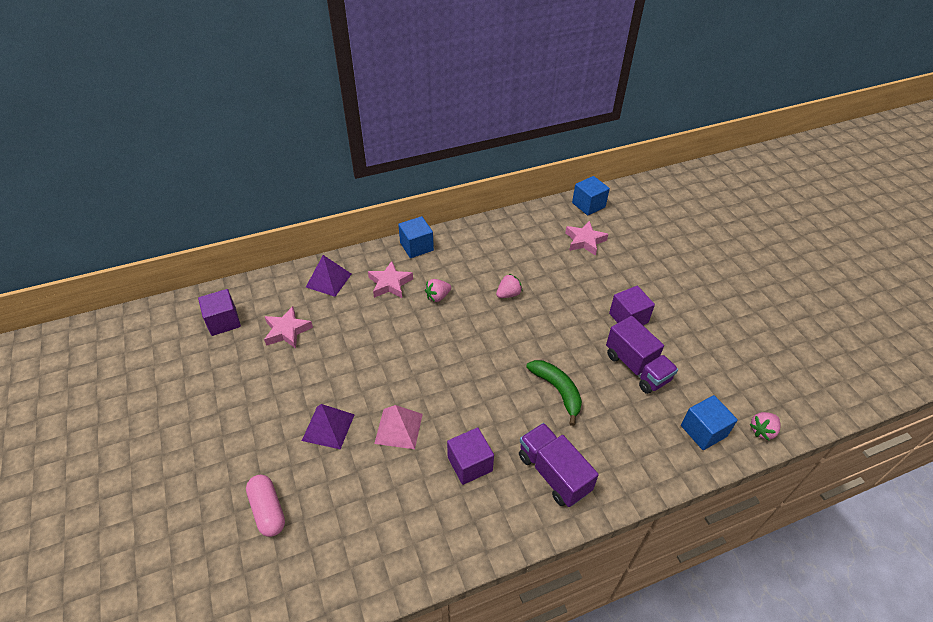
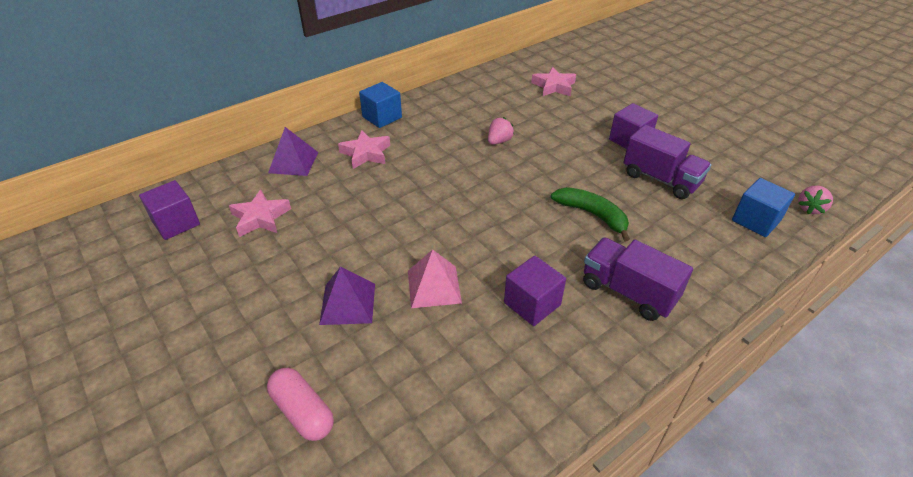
camera: 15 degrees left, 5 degrees down
pink strawberry [425,279,451,302] -> none
blue cube [572,176,610,216] -> none

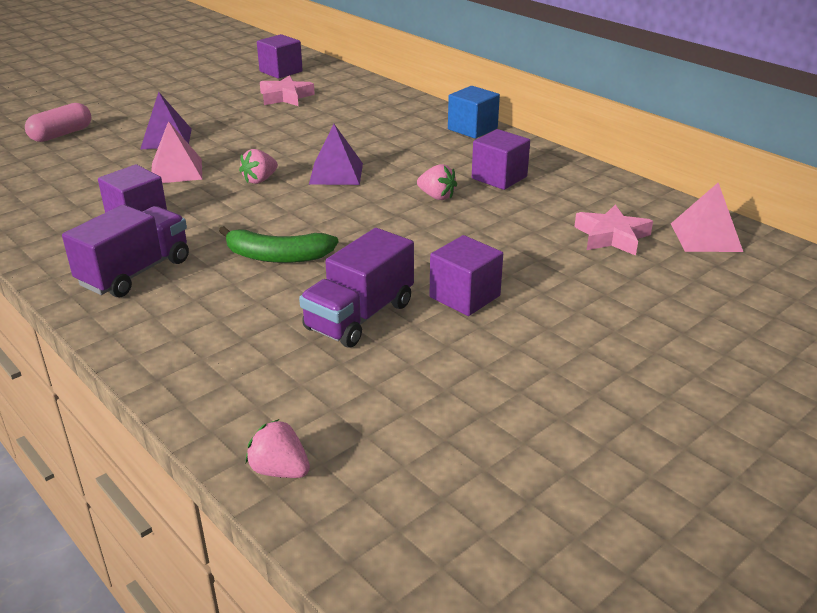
camera: 85 degrees right, 10 degrees down
purple pyramid [268,127,318,176] -> purple pyramid moved to [309,124,363,185]
pink star [338,130,390,169] -> none
green banana [551,187,630,241] -> green banana turned 60 degrees clockwise [219,226,338,263]
blue cube [732,178,795,237] -> none
none -> pink strawberry [239,149,278,184]
none -> purple cube [472,129,530,190]
none -> pink pyramid [671,183,743,252]

